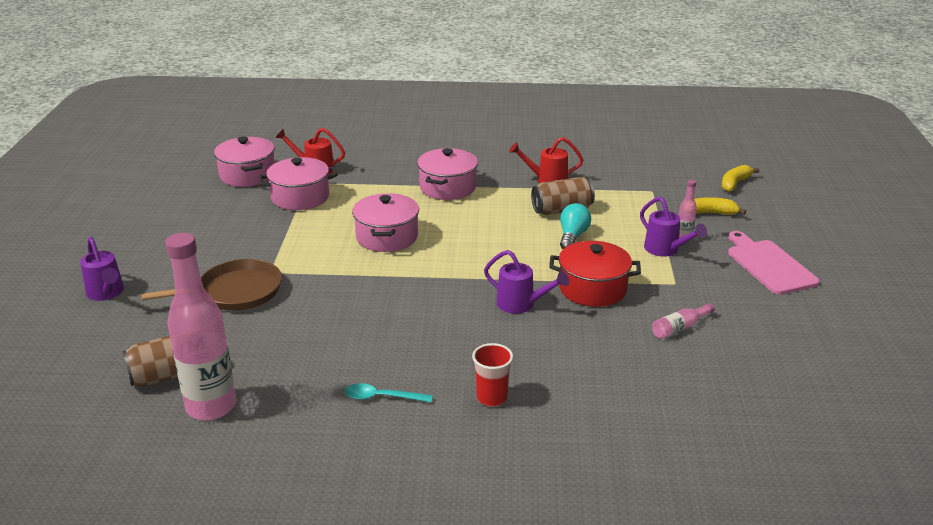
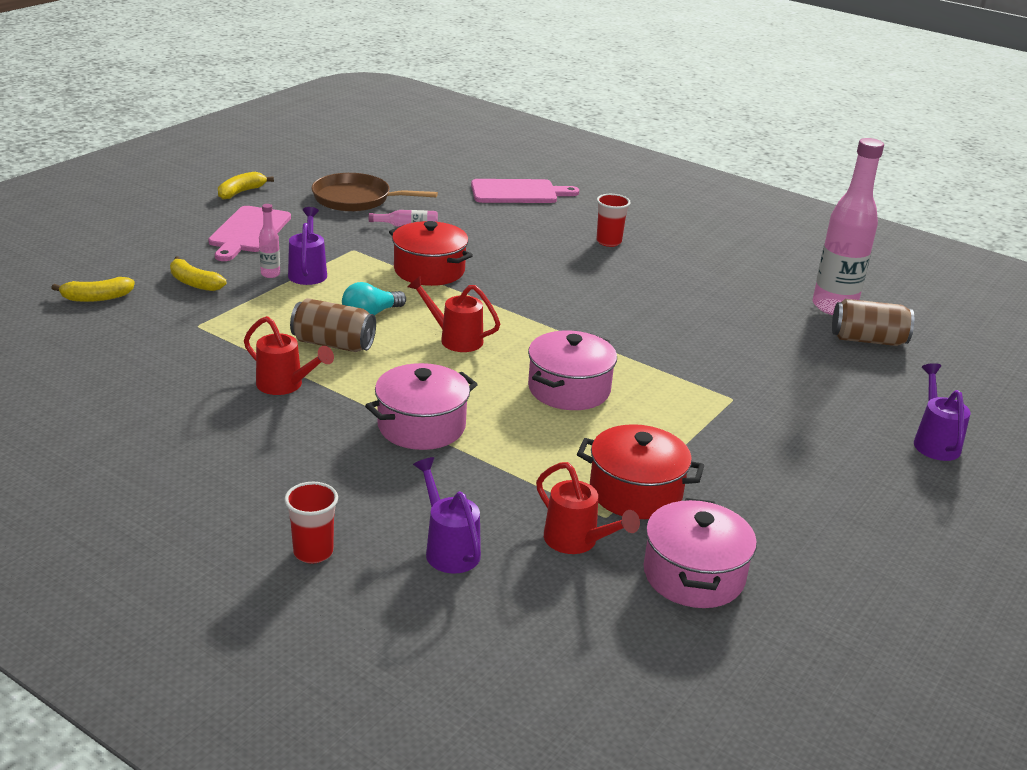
camera: 150 degrees left, 0 degrees up
brown pan [141,259,282,311] -> brown pan moved to [311,173,438,212]
pink pot [259,157,338,210] -> red pot [577,424,704,519]
turquoise spoon [345,383,433,403] -> none
purple watering can [484,250,569,314] -> purple watering can moved to [413,457,481,574]
none -> yellow banana [218,172,274,200]
none -> red cup [284,482,338,563]
none -> red watering can [407,276,500,352]
none -> pink cutting board [471,179,579,203]

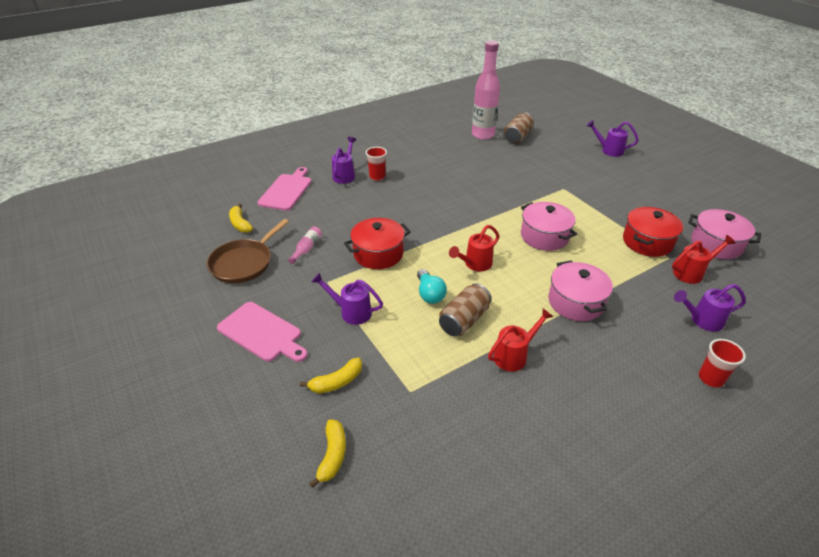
camera: 65 degrees left, 10 degrees up
yellow banana [218,172,274,200] -> yellow banana moved to [229,203,253,233]
pink bottle [259,204,280,278] -> none
none -> purple watering can [332,137,356,184]

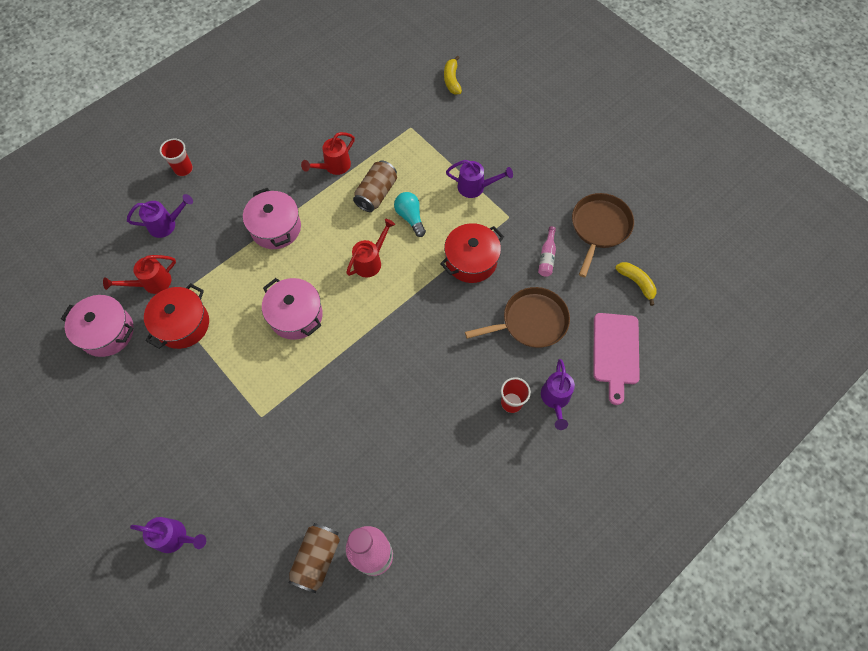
camera: 170 degrees right, 25 degrees up
pink cutting board [217,302,308,362] -> none
yellow banana [300,358,362,393] -> none
none -> brown pan [465,287,570,348]

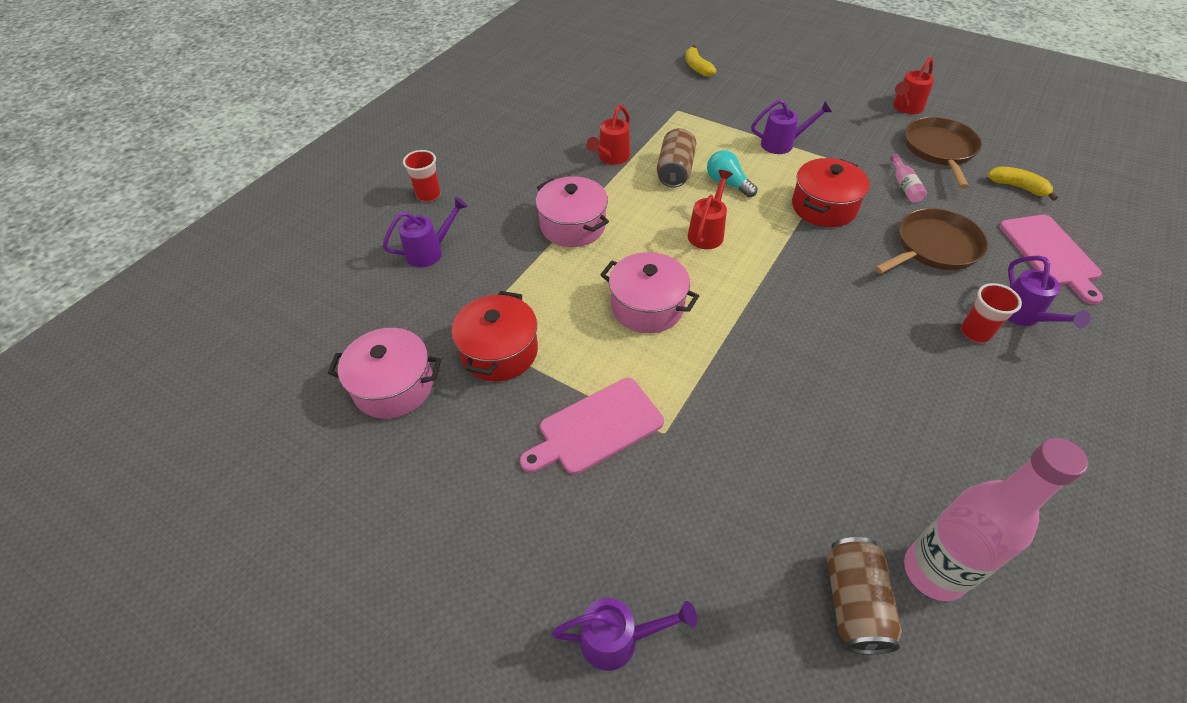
camera: 15 degrees left, 15 degrees down
red watering can [103,255,176,294] -> red watering can moved to [893,57,934,114]
none -> pink cutting board [520,378,664,474]

